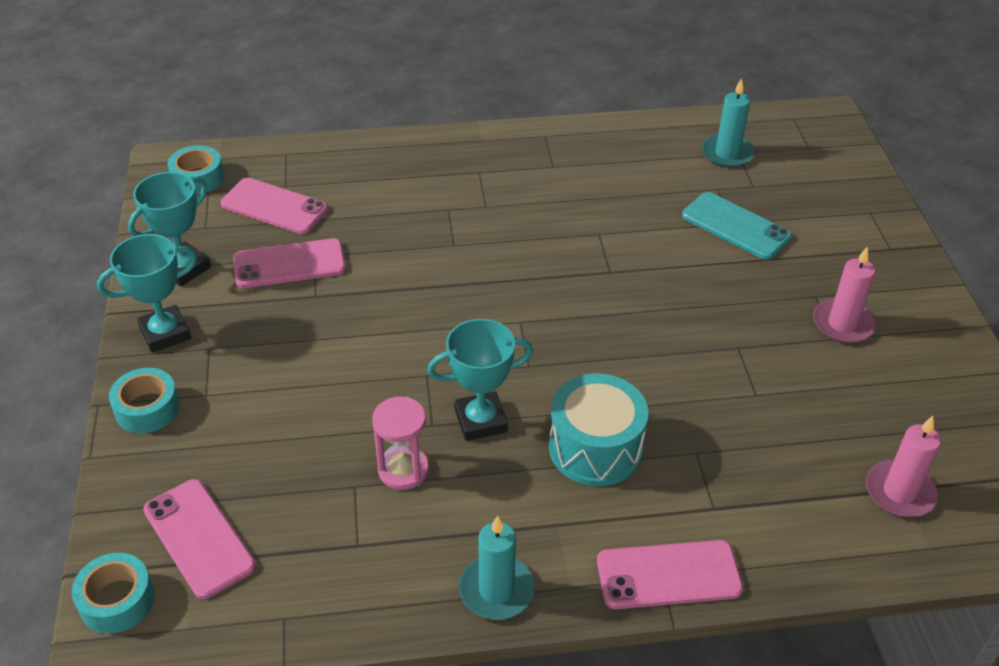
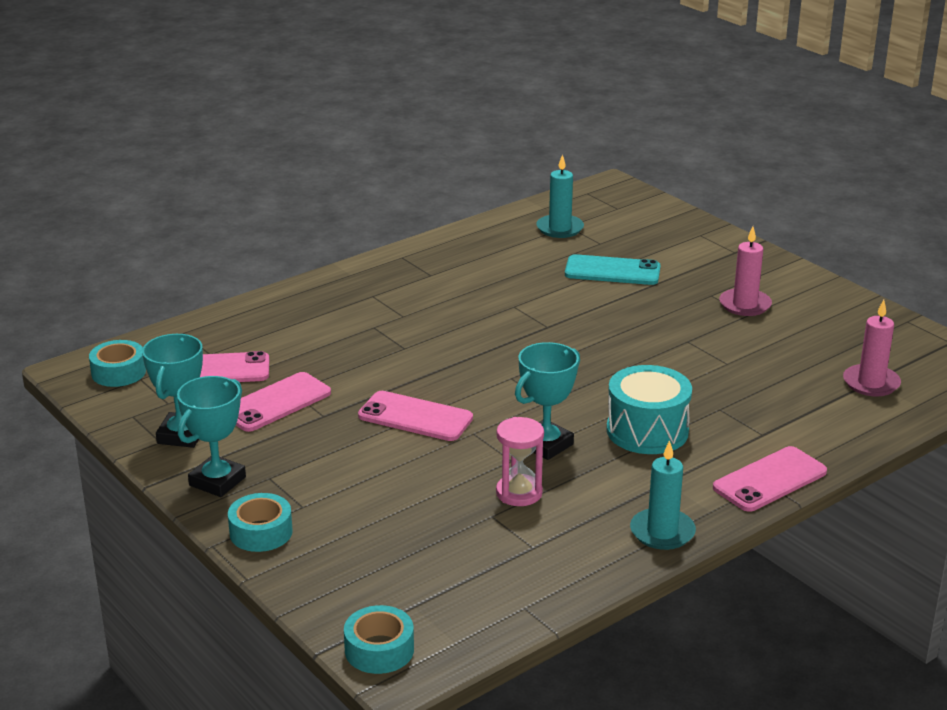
camera: 30 degrees left, 15 degrees down
pink phone [143,479,256,599] -> pink phone moved to [358,391,473,441]

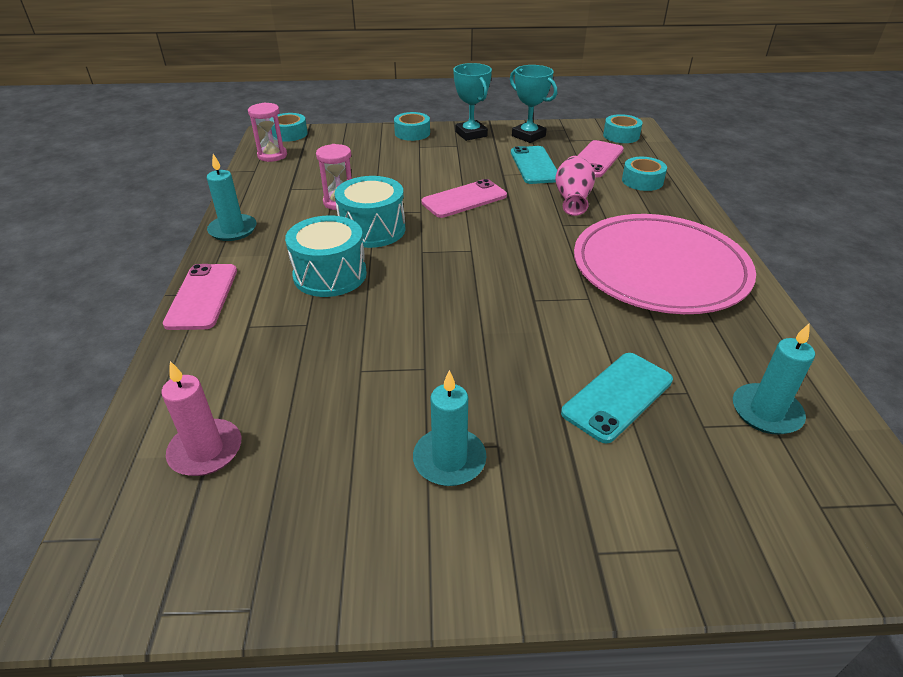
camera: 125 degrees right, 10 degrees up
pink phone [236,372,331,432] -> turquoise phone [511,146,557,184]
turquoise trophy [515,342,580,460] -> turquoise drum [335,176,405,248]
pink candle [719,227,772,316] -> turquoise candle [413,370,487,486]
none -> pink hourglass [248,102,287,162]
none -> pink vase [555,156,595,216]
none -> pink plate [574,214,756,314]
none -> turquoise tape [622,157,667,191]

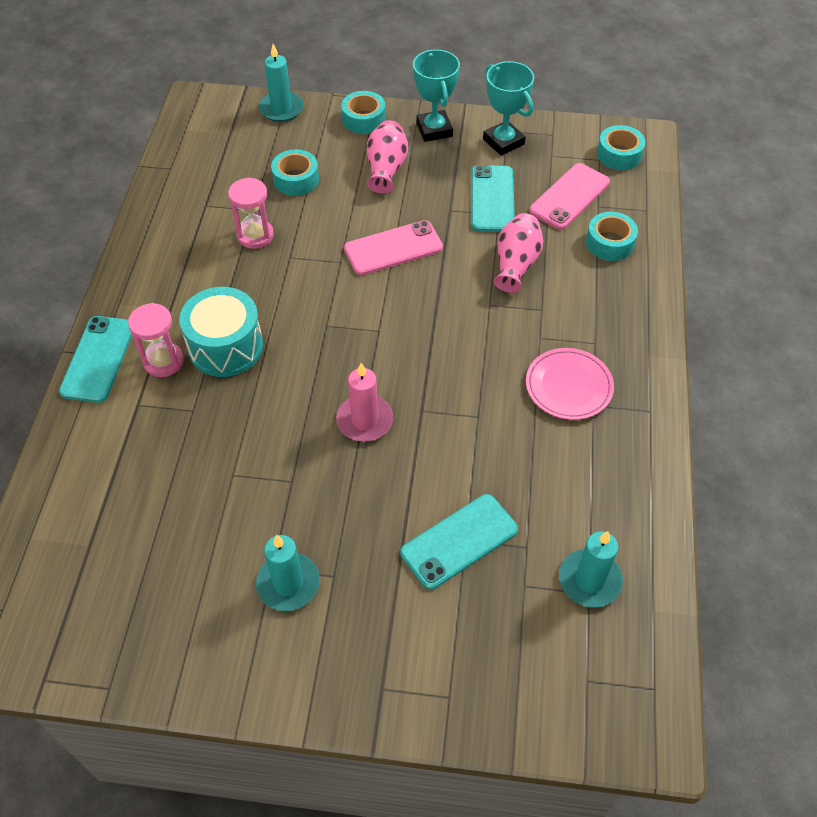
camera: 10 degrees right, 15 degrees up
pink candle [161,361,241,476] -> pink candle moved to [336,363,393,442]
pink phone [163,264,237,330] -> turquoise phone [59,316,132,403]
turquoise candle [207,154,257,241] -> turquoise candle moved to [259,44,304,122]
pink hourglass [248,102,287,162] -> pink hourglass moved to [128,303,184,377]
turquoise tape [271,113,308,142] -> turquoise tape moved to [271,149,319,196]
turquoise drum [335,176,405,248] -> none
pink plate [574,214,756,314] -> pink plate [526,348,614,420], size x0.47
none -> pink vase [367,120,408,194]

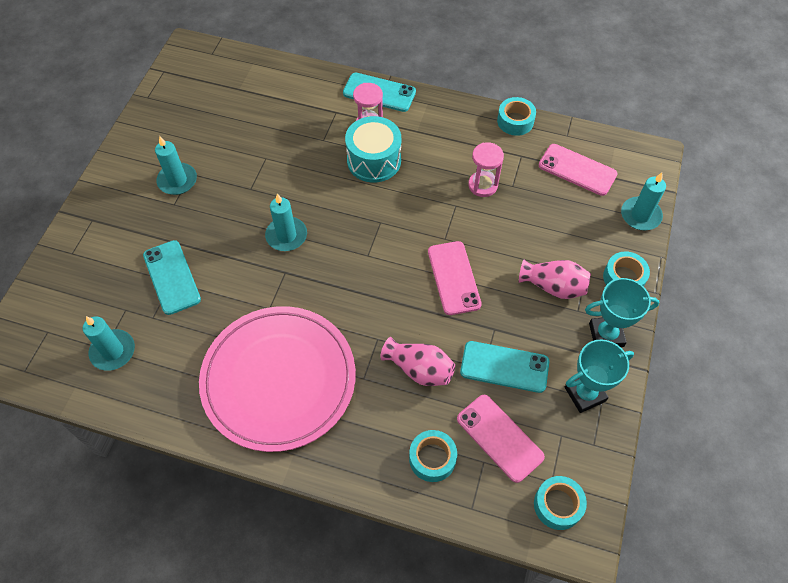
camera: 100 degrees right, 5 degrees up
turquoise tape [271,149,319,196] -> turquoise tape moved to [497,97,536,136]
pink candle [336,363,393,442] -> turquoise candle [265,193,307,251]
pink plate [526,348,614,420] -> pink plate [199,306,356,452], size x2.12
none -> pink phone [539,144,618,196]

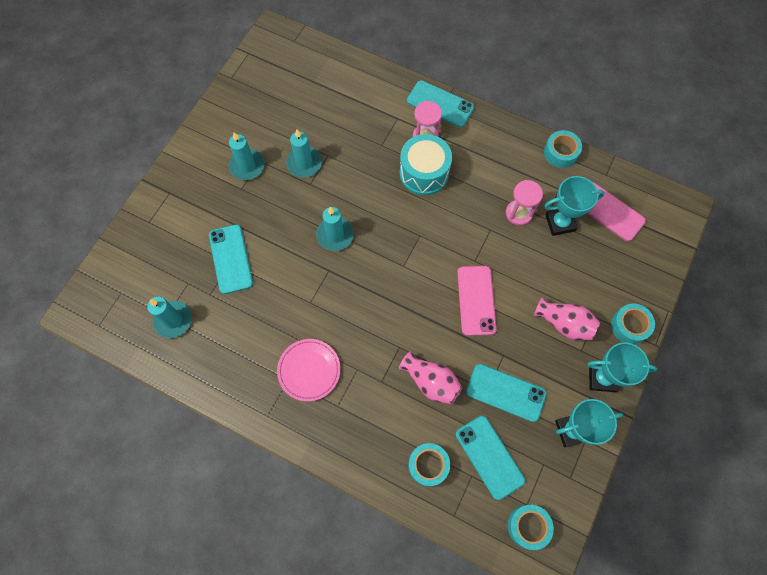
camera: 10 degrees right, 10 degrees up
pink plate [199,306,356,452] -> pink plate [277,339,340,401], size x0.47
pink phone [457,395,545,483] -> turquoise phone [456,416,525,500]
turquoise candle [621,173,666,230] -> turquoise candle moved to [286,129,322,177]
none -> turquoise trophy [544,176,605,236]

